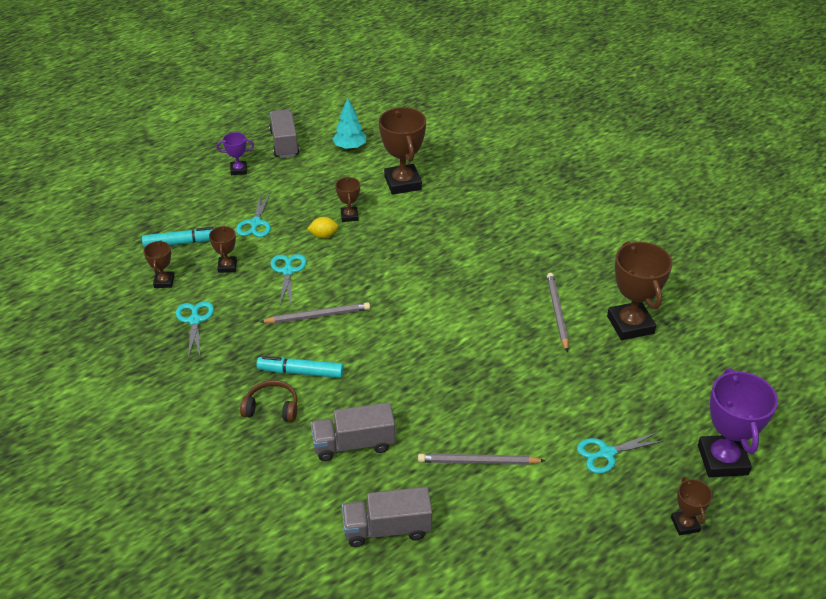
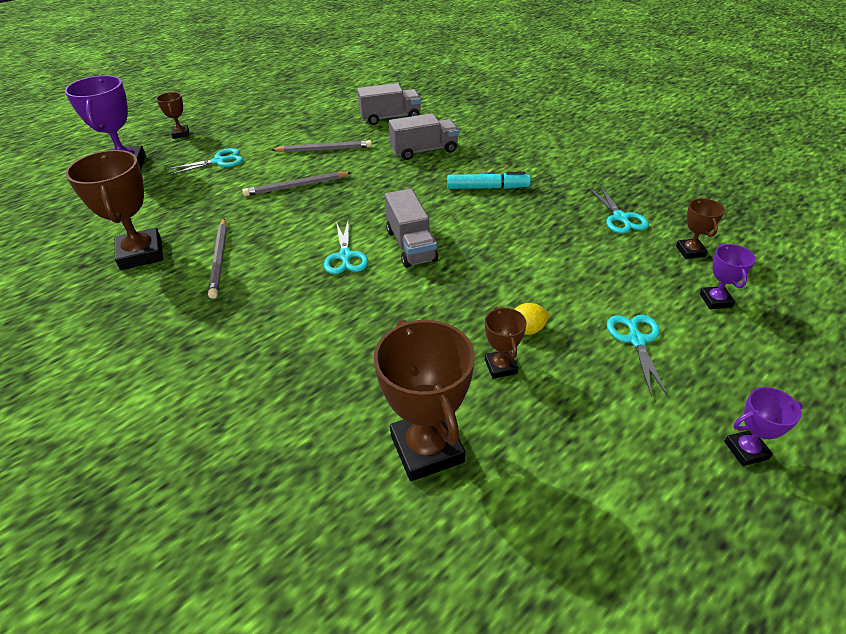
camera: 175 degrees right, 0 degrees up
turquoise marker [142,227,215,248] -> purple trophy [700,244,756,309]
brown trophy [209,226,237,273] -> none
brown headphones [240,380,297,422] -> none
grey pencil [260,303,370,323] -> grey pencil moved to [242,172,352,196]
grey truck [269,109,300,158] -> grey truck moved to [384,188,438,268]
turquoise scissors [270,254,307,304] -> turquoise scissors moved to [324,221,368,274]
turquoise tree [333,98,366,150] -> none

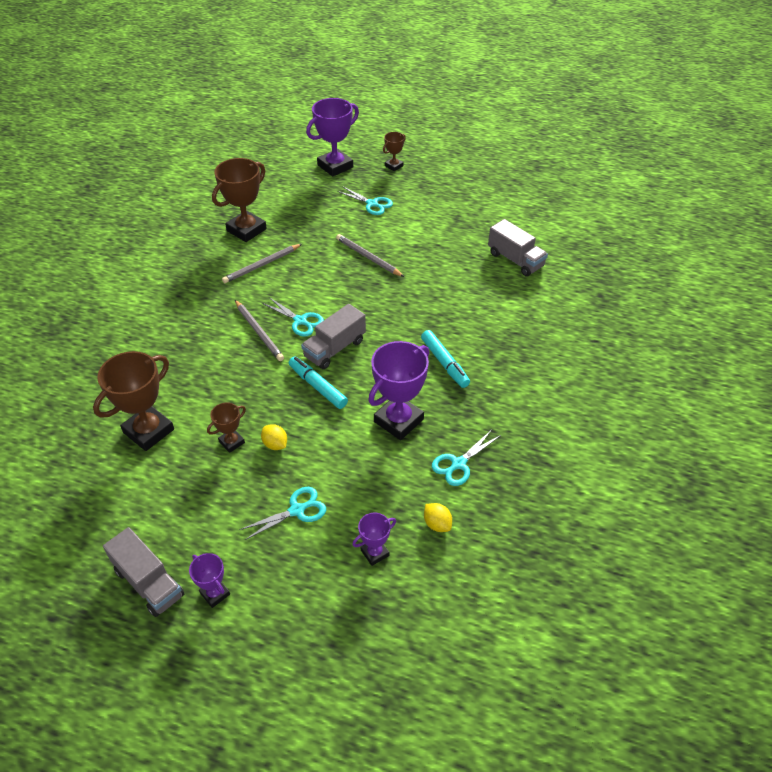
camera: 60 degrees right, 5 degrees up
grey pencil [271,140,372,153] -> grey pencil moved to [235,300,284,361]
turquoise scissors [324,221,368,274] -> turquoise scissors turned 105 degrees counterclockwise [262,297,324,337]
grey truck [389,113,459,160] -> grey truck moved to [103,527,184,617]
brown trophy [676,198,725,259] -> yellow lemon [424,503,452,532]
none -> turquoise marker [289,356,348,409]
none -> purple trophy [368,341,429,440]

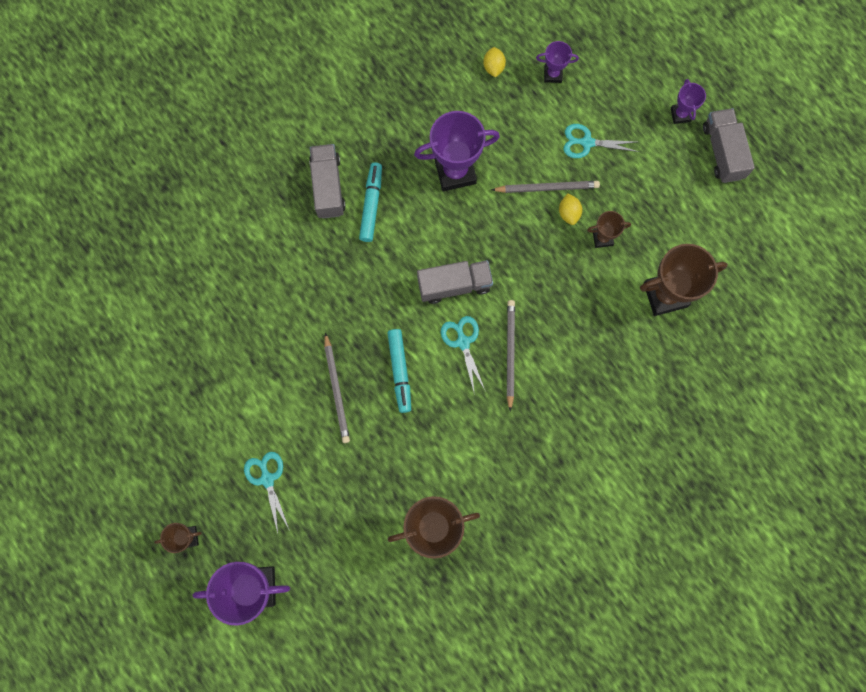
camera: 145 degrees left, 30 degrees up
grey pencil [222,244,302,283] -> grey pencil moved to [491,181,600,193]
turquoise marker [289,356,348,409] -> turquoise marker moved to [387,329,411,413]
turquoise scissors [432,431,501,486] -> none
grey truck [488,219,548,276] -> grey truck moved to [309,144,346,219]

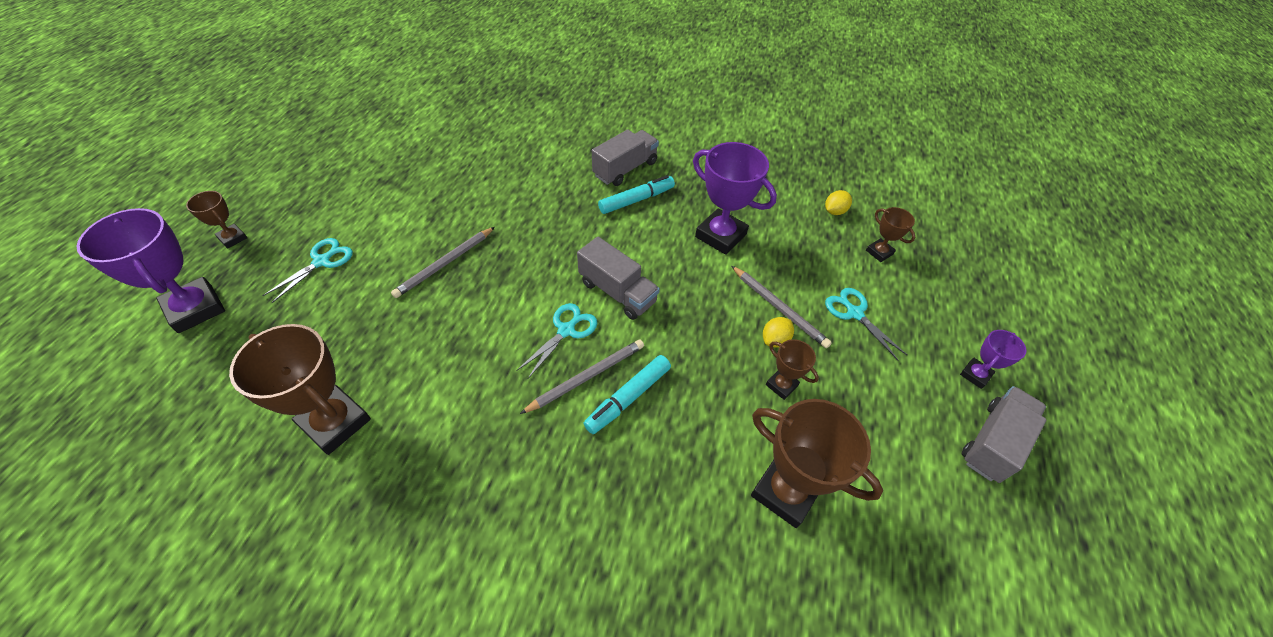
camera: 50 degrees right, 25 degrees down
turquoise marker [387,329,411,413] -> turquoise marker moved to [583,355,671,434]
purple trophy [536,41,579,83] -> brown trophy [866,207,915,262]

